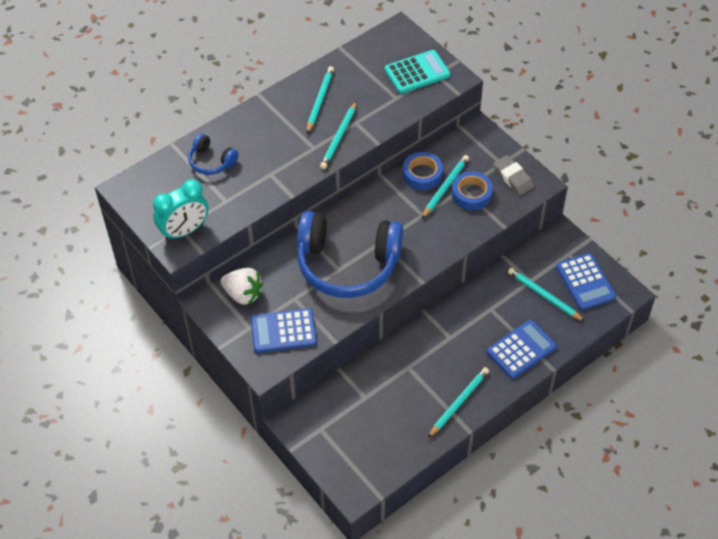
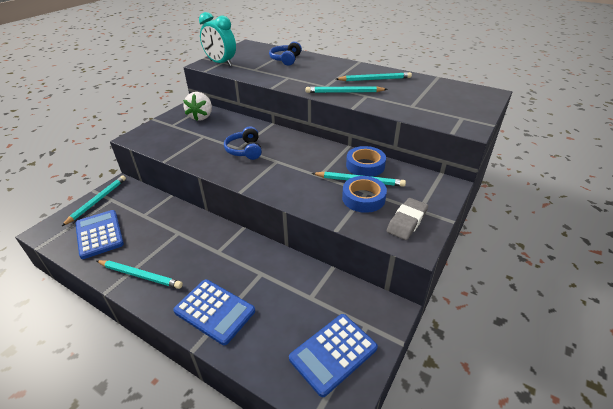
camera: 70 degrees right, 15 degrees down
blue calculator [250,308,317,353] -> blue calculator moved to [75,210,124,259]
blue headphones [297,211,403,298] -> blue headphones [224,126,262,160], size x0.45
turquoise calculator [385,50,450,94] -> none
turquoise pencil [508,268,585,322] -> turquoise pencil moved to [62,176,126,226]

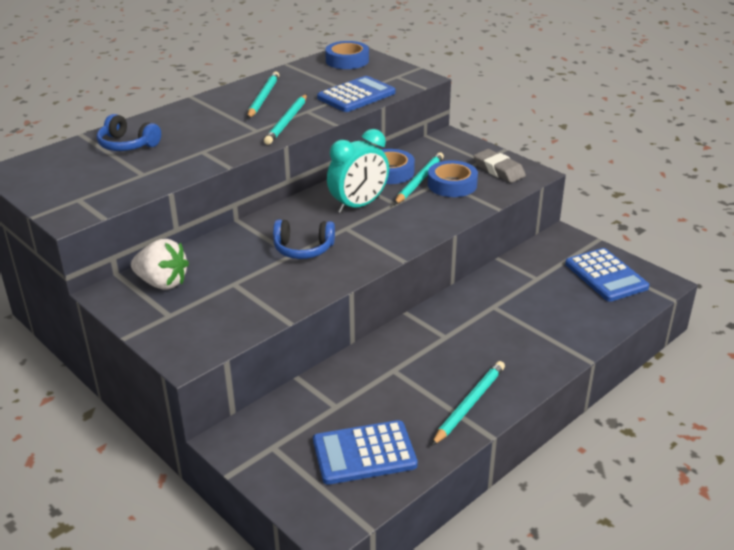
camera: 75 degrees left, 5 degrees down
turquoise pencil [62,176,126,226] -> none
blue calculator [173,279,255,345] -> blue calculator moved to [317,76,395,112]
turquoise clock [199,12,236,66] -> turquoise clock moved to [327,129,389,213]
none -> blue tape [325,41,369,69]

